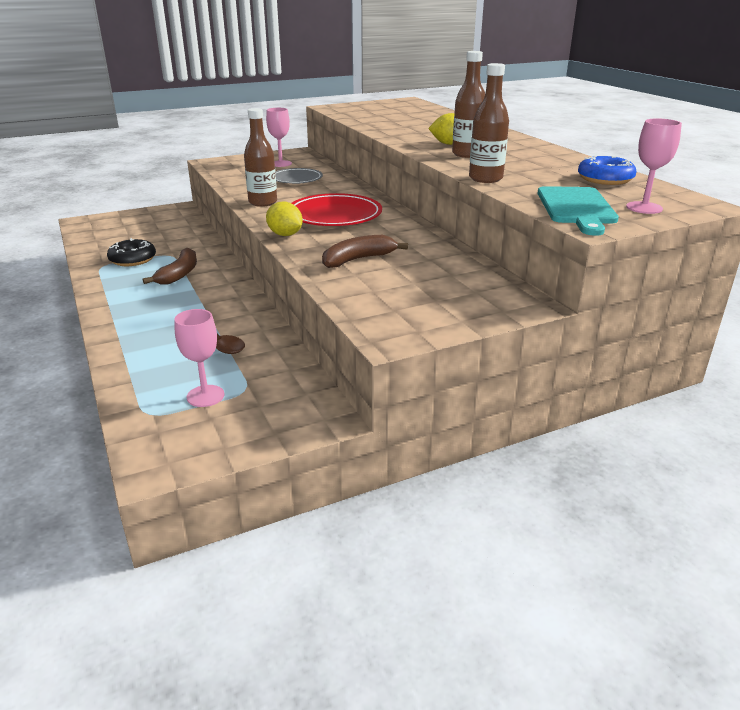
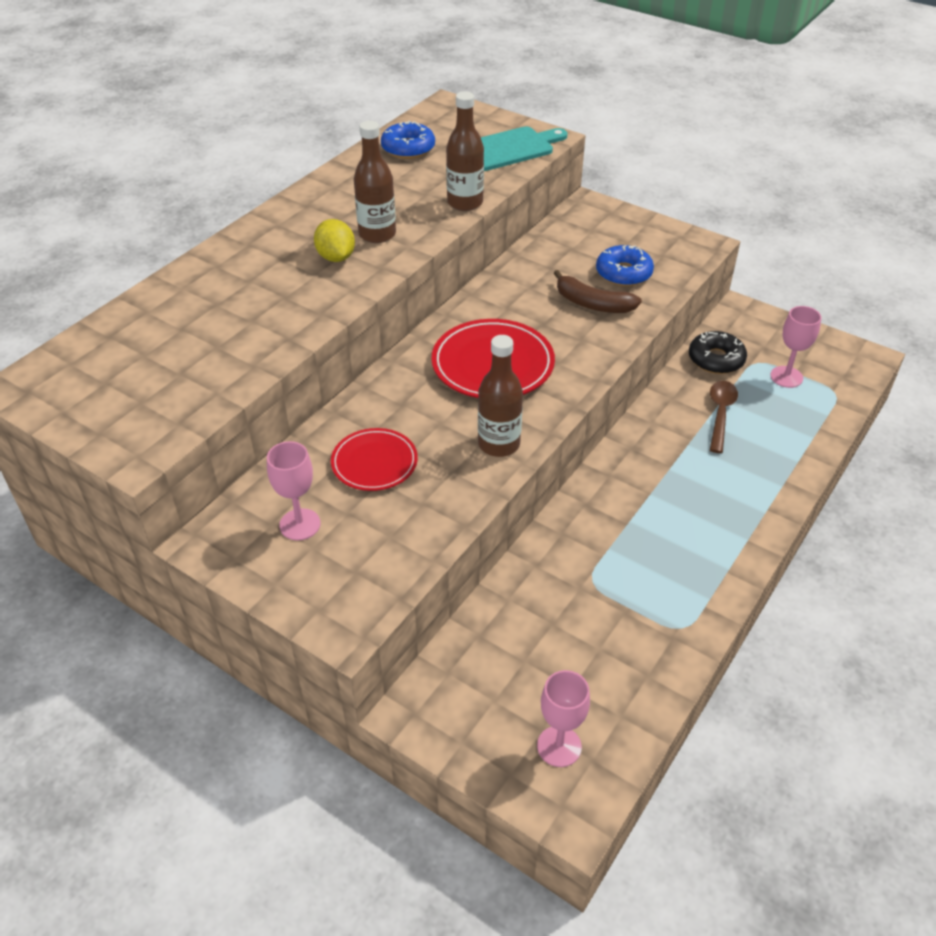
camera: 120 degrees left, 15 degrees up
black donut [107,238,156,266] -> black donut moved to [689,331,747,374]
brown banana [143,248,197,285] -> none
yellow lemon [266,201,303,236] -> none
grey plate [276,168,323,184] -> red plate [331,428,418,491]
pink goblet [626,119,682,214] -> pink goblet moved to [537,670,590,767]
none -> blue donut [596,245,654,286]

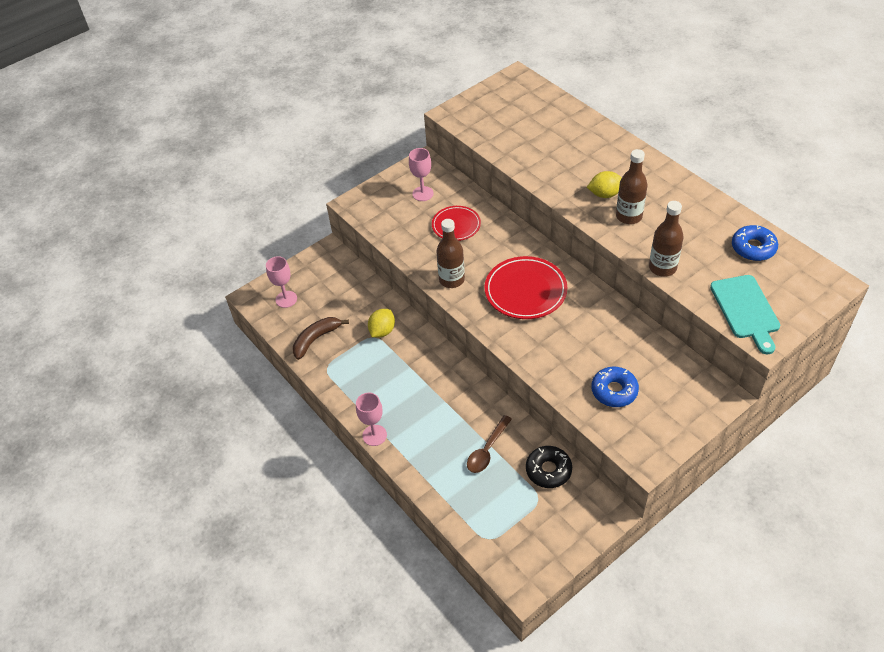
camera: 110 degrees right, 5 degrees up
brown banana [554,270,642,313] -> brown banana moved to [293,317,349,360]
brown spoon [710,381,738,453] -> brown spoon turned 90 degrees clockwise [467,415,512,473]
pink goblet [770,306,821,388] -> pink goblet moved to [356,393,387,446]
none -> yellow lemon [368,309,395,337]

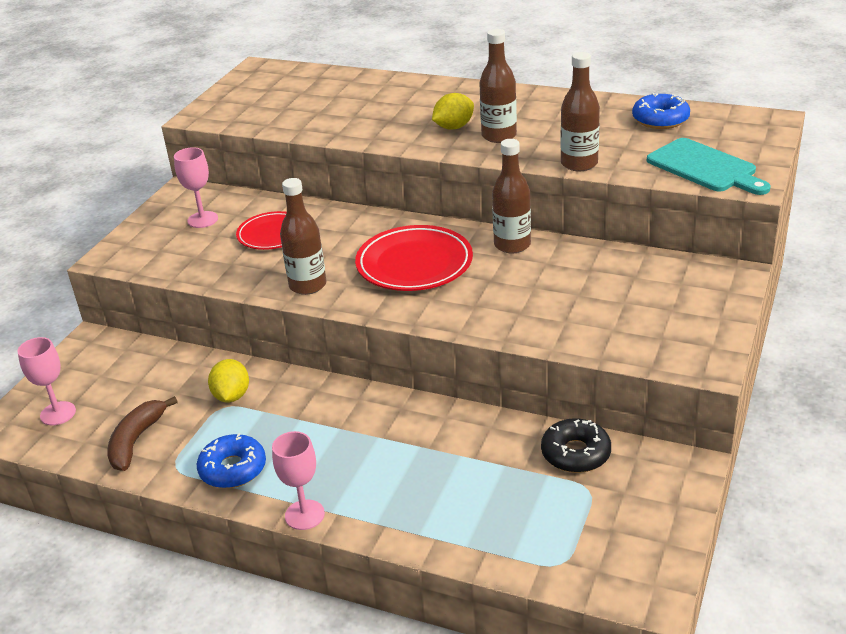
camera: 30 degrees left, 15 degrees down
brown spoon [467,415,512,473] -> none
blue donut [591,367,639,407] -> blue donut moved to [197,433,266,488]
none -> brown bottle [492,139,531,253]

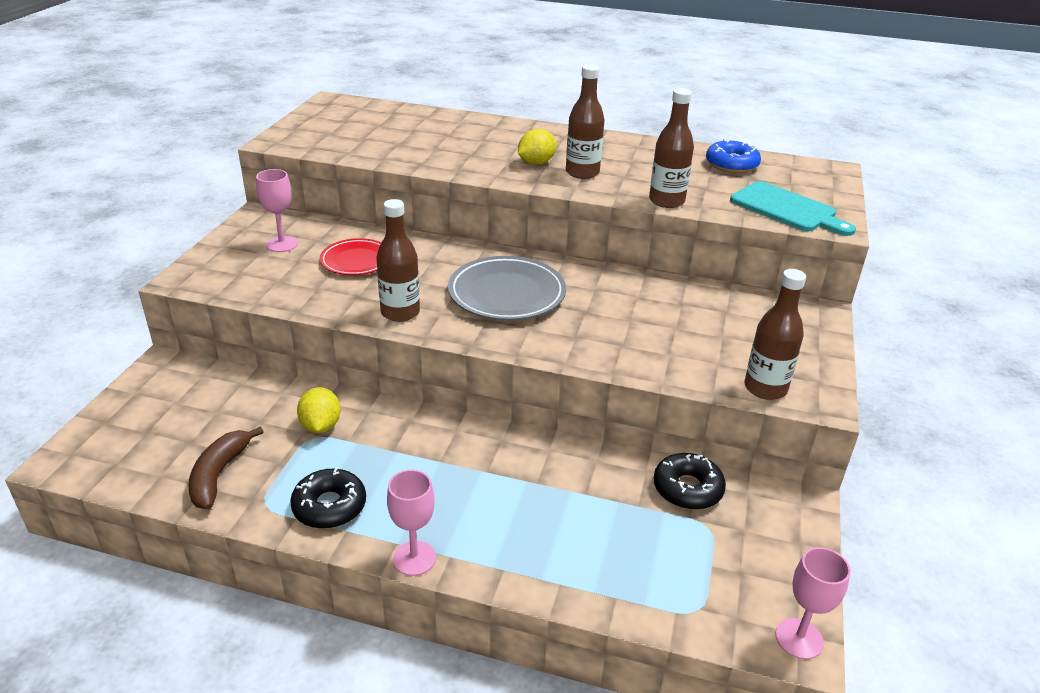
camera: 10 degrees left, 0 degrees up
pink goblet [17,337,76,425] -> pink goblet moved to [776,547,851,659]
blue donut [197,433,266,488] -> black donut [290,467,366,529]
red plate [355,225,473,291] -> grey plate [448,256,566,320]
brown bottle [492,139,531,253] -> brown bottle moved to [744,269,806,400]

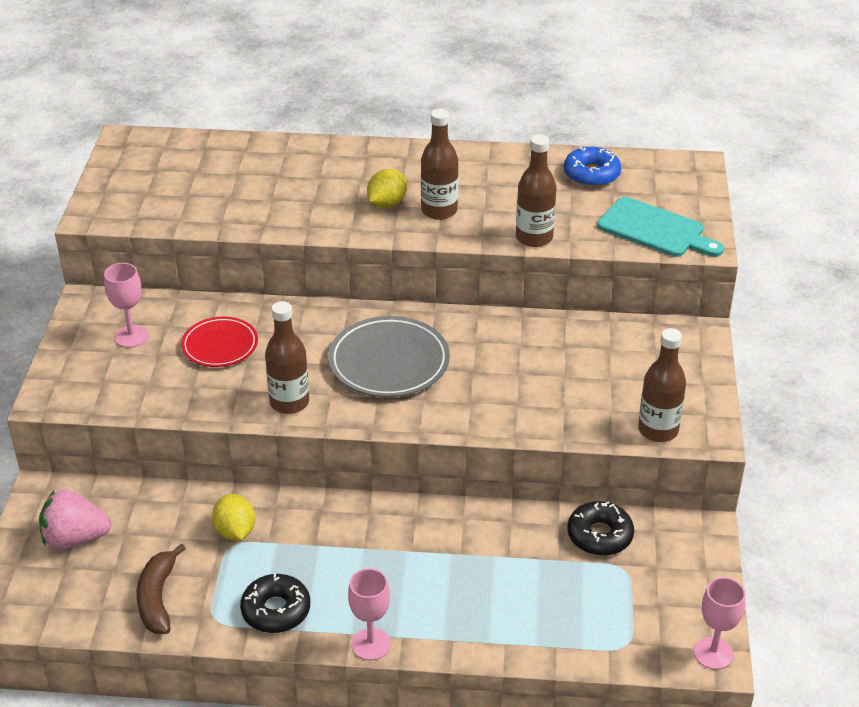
camera: 10 degrees left, 5 degrees up
none -> pink strawberry [39,490,111,550]

